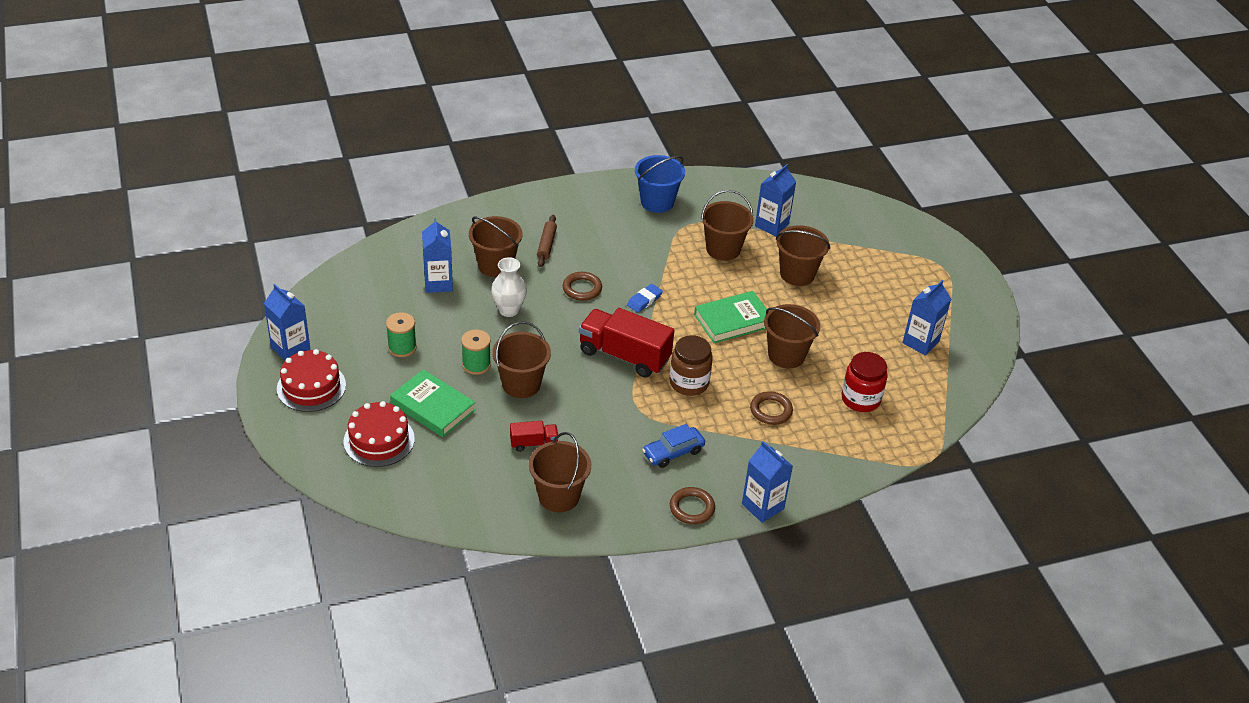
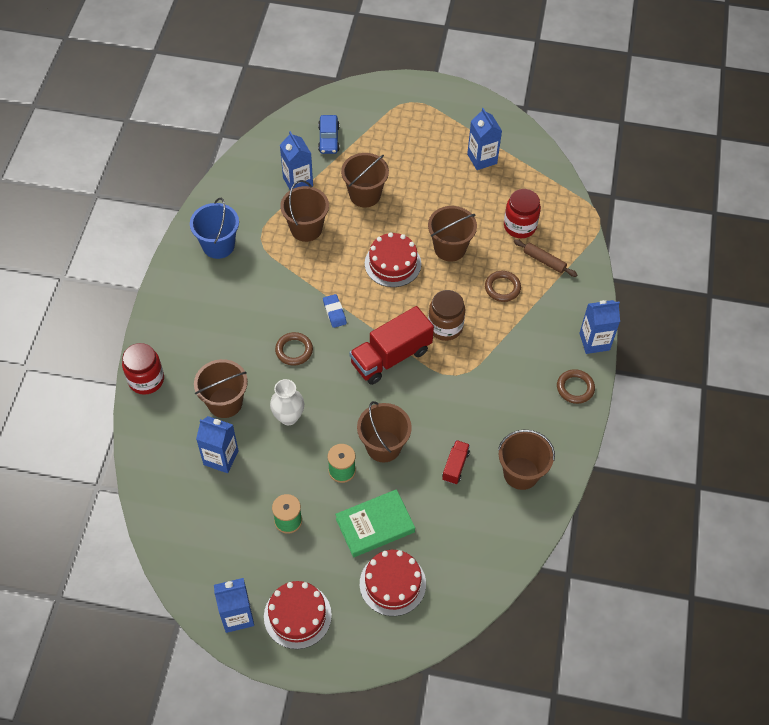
camera: 60 degrees left, 15 degrees up
brown rolling pin [537,215,557,267] -> brown rolling pin moved to [514,239,578,277]
blue car [642,424,705,468] -> blue car moved to [318,115,340,154]
green book [694,291,767,343] -> red cake [365,232,421,287]
none -> red jar [122,343,164,395]

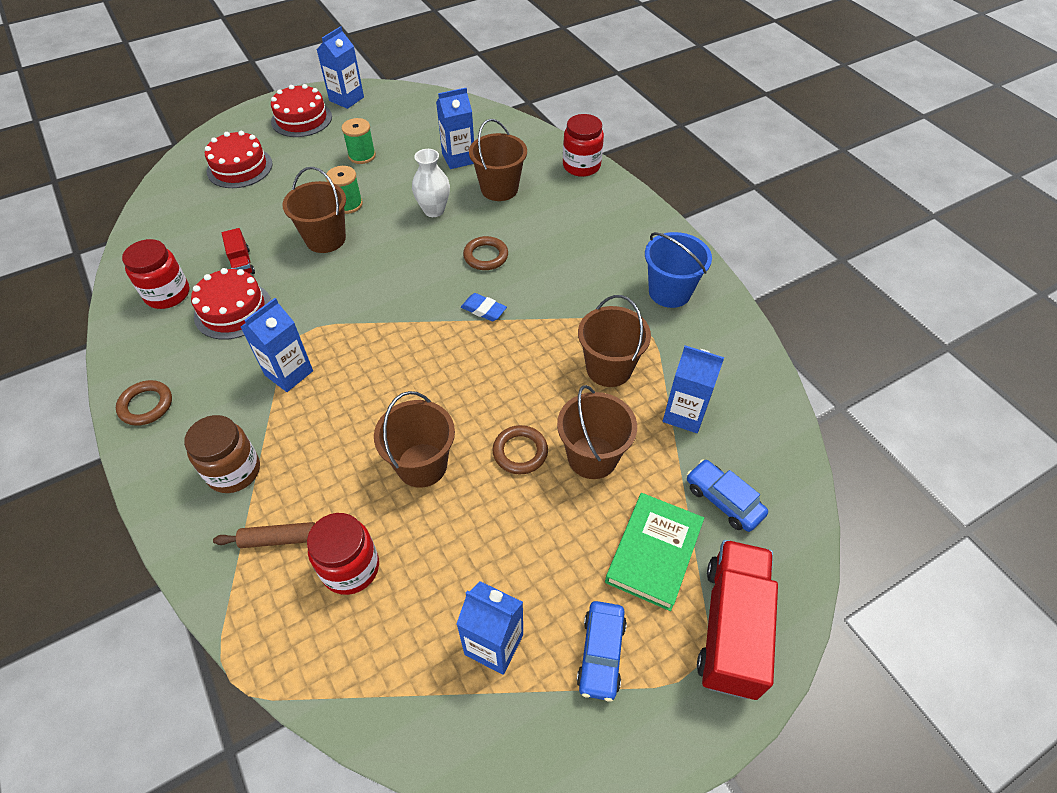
camera: 140 degrees right, 5 degrees down
green book [335,489,415,557] -> green book moved to [605,493,704,611]
red truck [349,306,434,385] -> red truck moved to [697,540,778,700]
red cake [365,232,421,287] -> red cake moved to [191,268,271,340]
brown jar [428,290,465,341] -> brown jar moved to [184,415,260,493]
brown ring [485,271,521,302] -> brown ring moved to [493,425,548,475]
brown bucket [498,430,555,490] -> red jar [122,239,190,309]
blue carton [579,300,620,354] -> blue carton moved to [241,298,313,392]
none -> blue car [577,601,627,702]

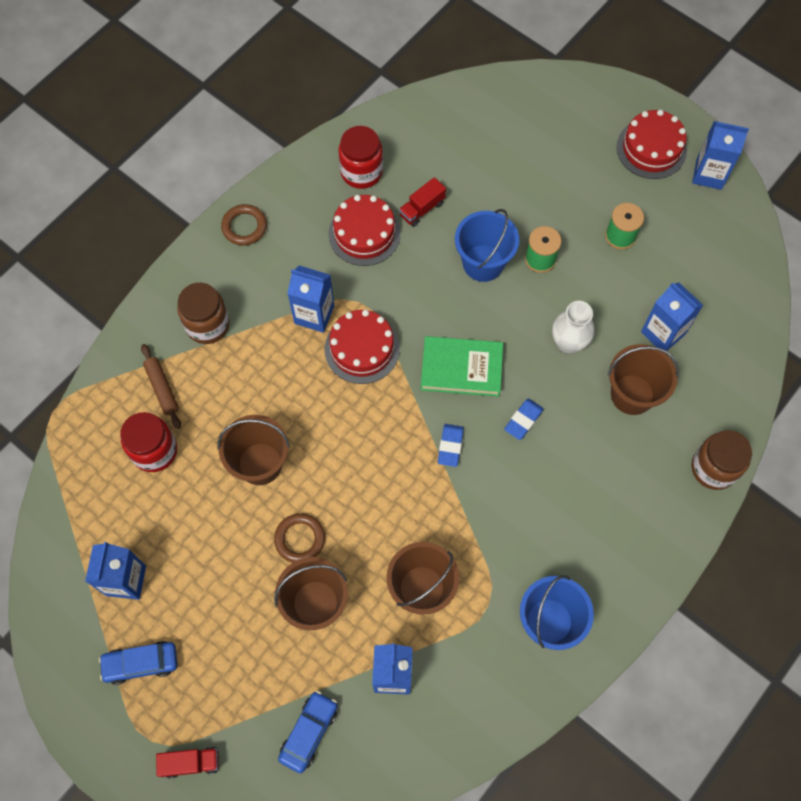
camera: 70 degrees right, 15 degrees up
red cake [205,131,273,188] -> red cake moved to [325,310,400,384]
brown bucket [282,167,346,253] -> blue bucket [455,209,519,282]
brown ring [463,236,508,270] -> blue eraser [504,399,544,440]
red jar [563,114,604,177] -> brown jar [691,430,752,490]
green book [605,493,704,611] -> green book moved to [421,336,503,397]
red truck [697,540,778,700] -> red truck [156,747,219,779], size x0.49

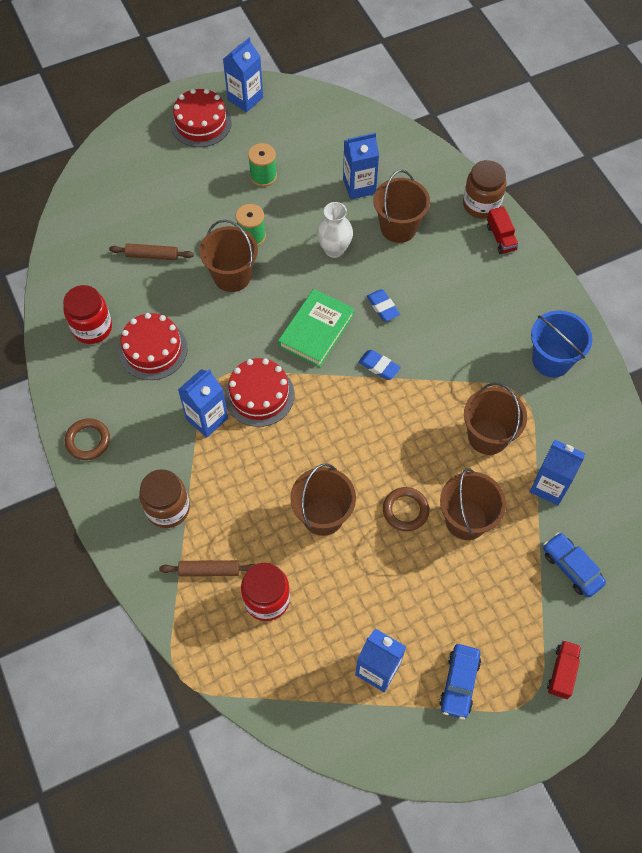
camera: 65 degrees left, 5 degrees down
red truck [399,177,446,227] -> red truck moved to [487,206,519,254]
blue bucket [455,209,519,282] -> brown bucket [200,220,258,292]
none -> brown rolling pin [109,243,194,260]

